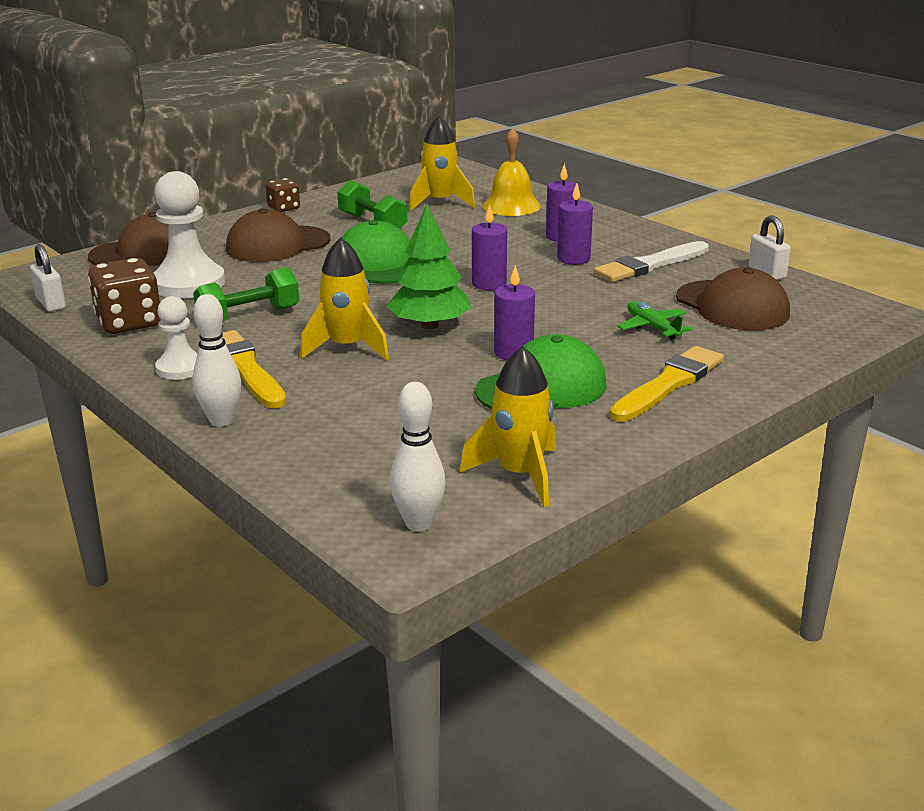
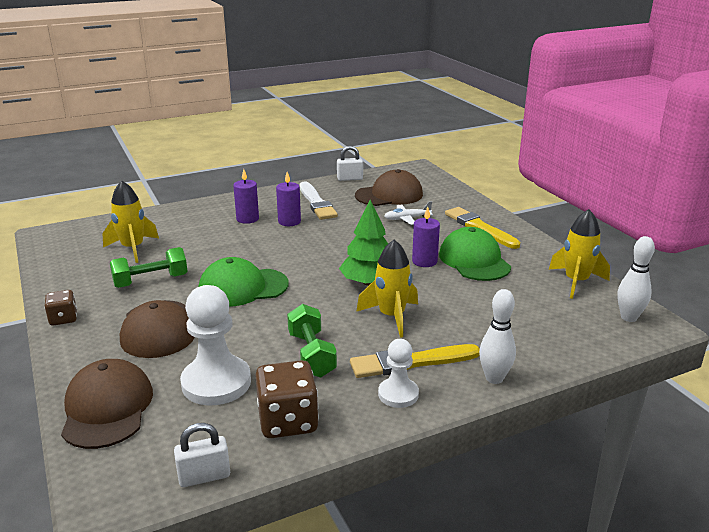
camera: 75 degrees left, 0 degrees up
purple candle [472,204,507,290] -> none
yellow bell [483,128,541,216] -> none
green plane [617,301,691,340] -> white plane [384,201,433,225]

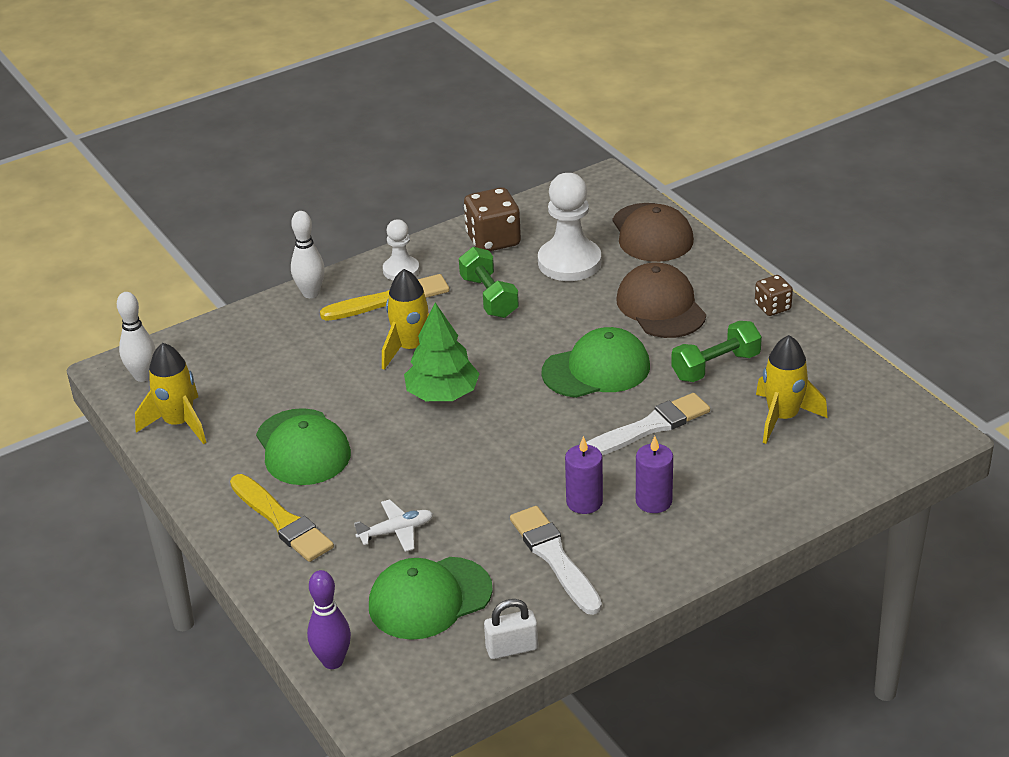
camera: 175 degrees right, 10 degrees up
white padlock [174,423,230,487] -> none
brown cap [355,169,423,206] -> green cap [369,557,493,640]
purple candle [412,207,440,267] -> none
none -> purple bowling pin [307,570,351,669]
none -> white brush [586,393,710,456]

